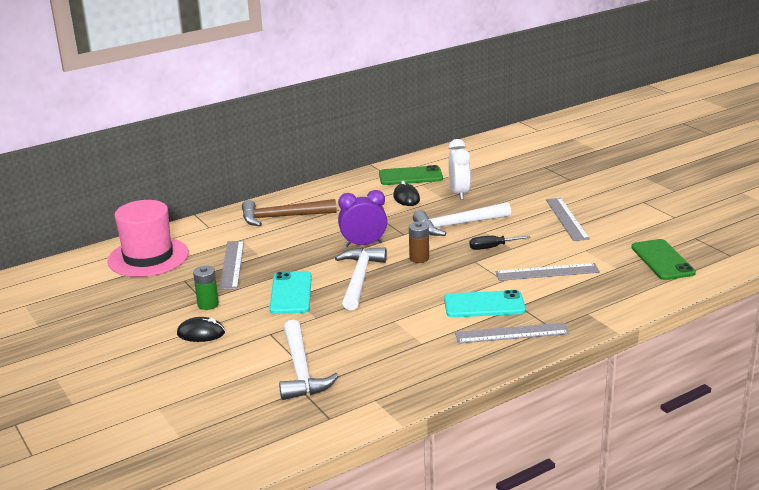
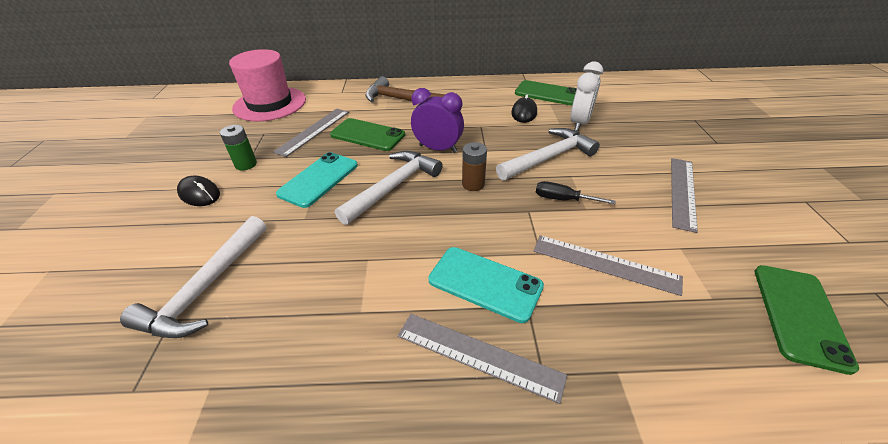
camera: 30 degrees right, 15 degrees up
white hammer [413,202,511,236] -> white hammer turned 135 degrees clockwise [496,128,600,181]
none -> green phone [330,118,405,151]

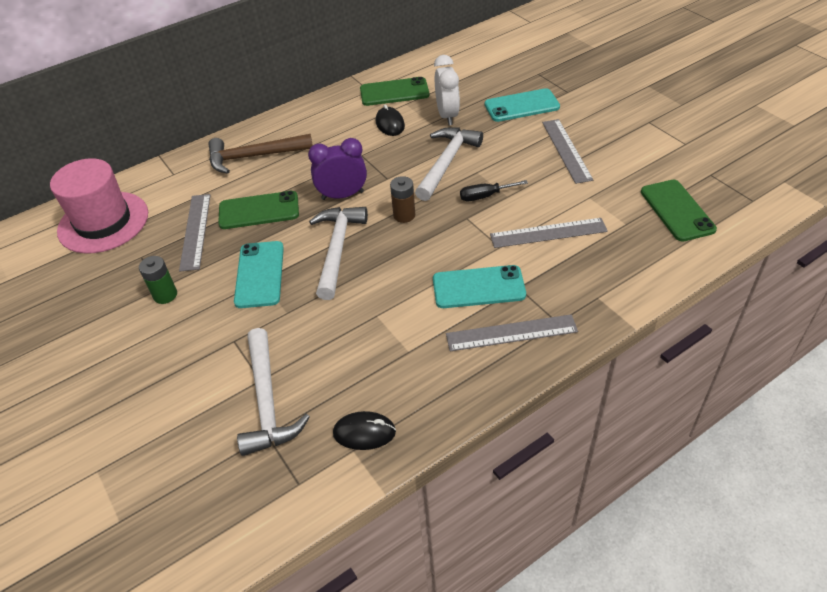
camera: 30 degrees left, 5 degrees up
black mouse [177,175,220,206] -> black mouse moved to [333,411,396,450]
none -> turquoise phone [485,88,560,122]

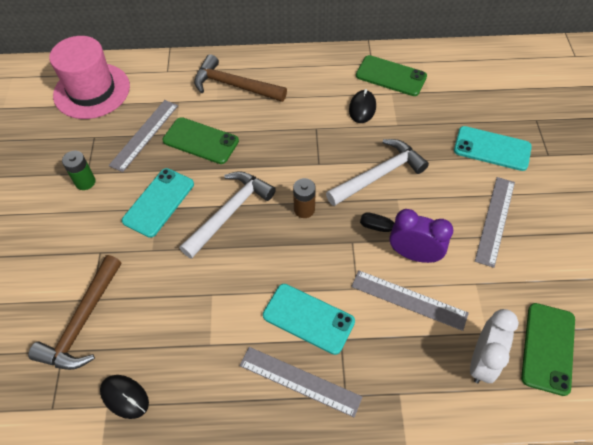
camera: 30 degrees right, 10 degrees up
white hammer [237,328,310,456] -> brown hammer [28,255,121,370]
purple clock [308,138,367,200] -> purple clock moved to [390,209,453,263]
white clock [434,55,460,125] -> white clock moved to [470,309,519,383]

